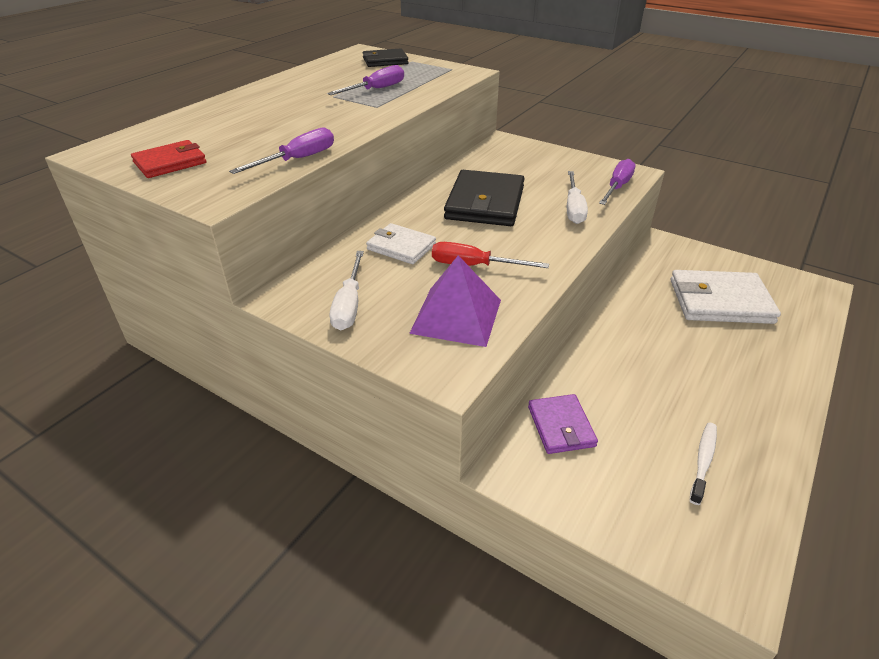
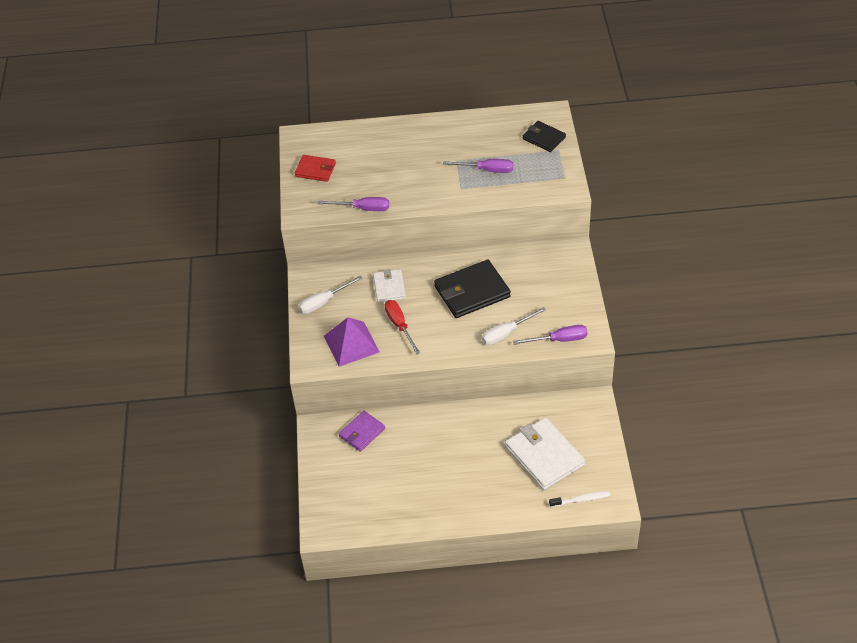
camera: 55 degrees right, 10 degrees up
white toothbrush [689,423,717,505] -> white toothbrush moved to [549,491,611,507]

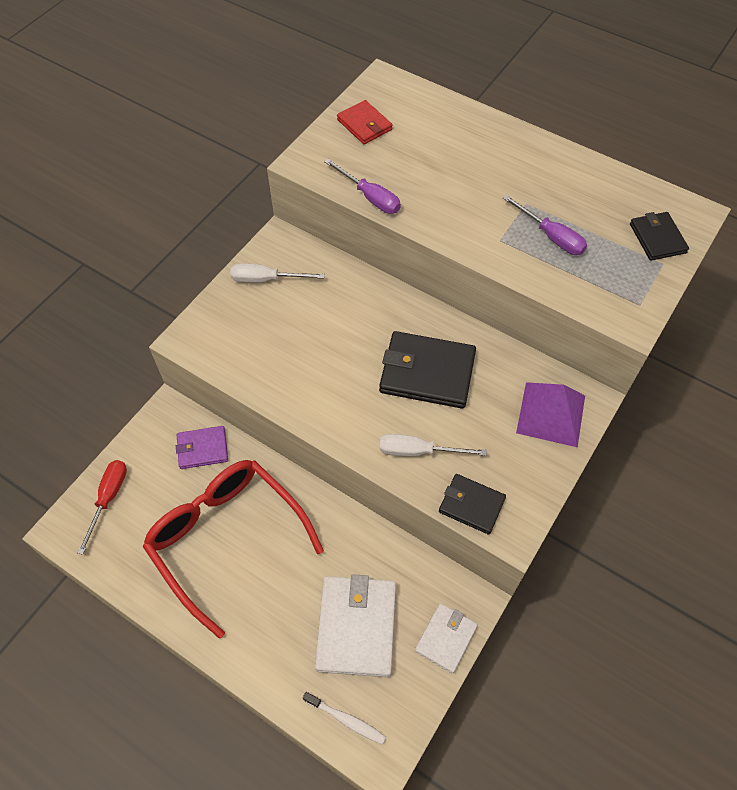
camera: 35 degrees right, 10 degrees up
purple pyramid [324,317,379,367] -> purple pyramid moved to [516,382,585,447]
white wallet [373,269,406,302] -> white wallet moved to [415,603,478,674]
red screwdriver [385,300,420,355] -> red screwdriver moved to [77,460,127,555]
purple screwdriver [513,325,588,345] -> black wallet [439,474,506,535]
none -> red glasses [143,460,324,639]

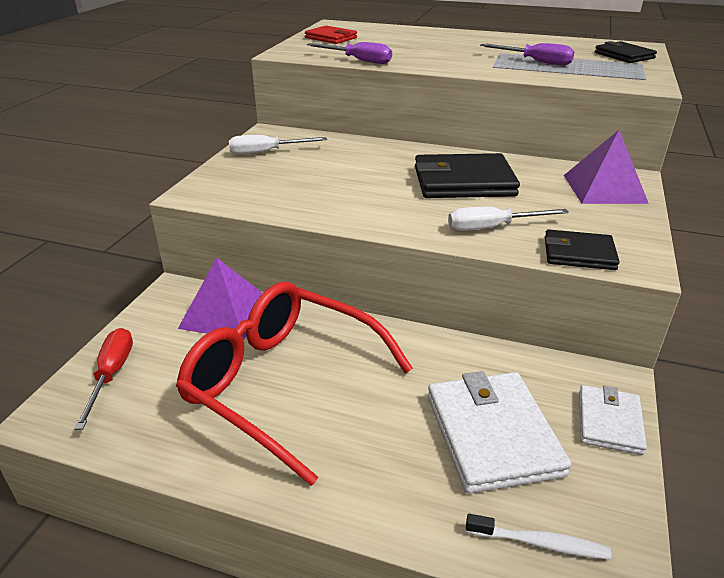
camera: 15 degrees left, 25 degrees down
purple wallet [176,426,228,469] -> purple pyramid [178,258,263,340]

